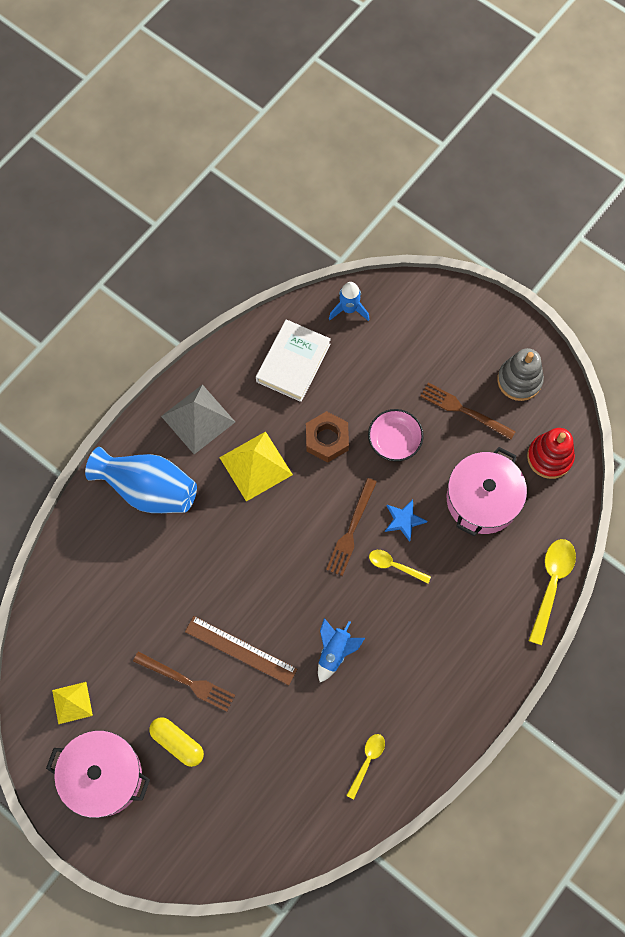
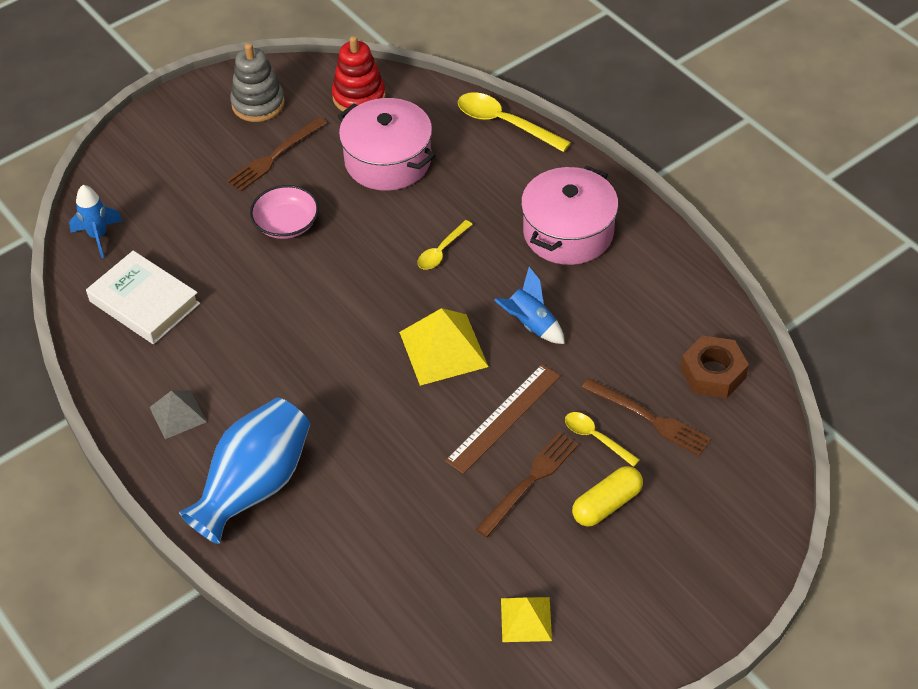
camera: 75 degrees left, 20 degrees down
pink pot [46,730,150,818] -> pink pot moved to [521,166,619,265]
grey pyramid [161,384,235,454] -> grey pyramid [150,390,207,439], size x0.61
yellow pyramid [219,431,293,502] -> yellow pyramid moved to [399,308,488,386]
brown nut [306,411,349,462] -> brown nut moved to [681,335,749,398]
brown fork [326,478,377,576] -> brown fork moved to [581,378,711,456]
yellow spoon [346,734,385,799] -> yellow spoon moved to [565,412,640,467]
blue star [385,499,427,542] -> none

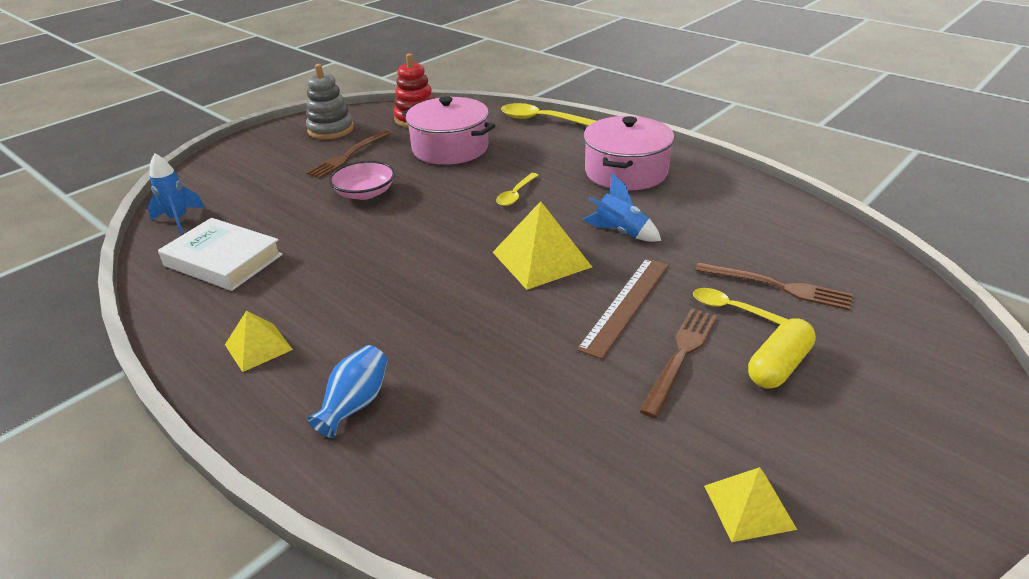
camera: 10 degrees left, 15 degrees down
grey pyramid [150,390,207,439] -> yellow pyramid [225,311,293,372]
blue vase [179,398,310,544] -> blue vase [307,345,388,438], size x0.51
brown nut [681,335,749,398] -> none

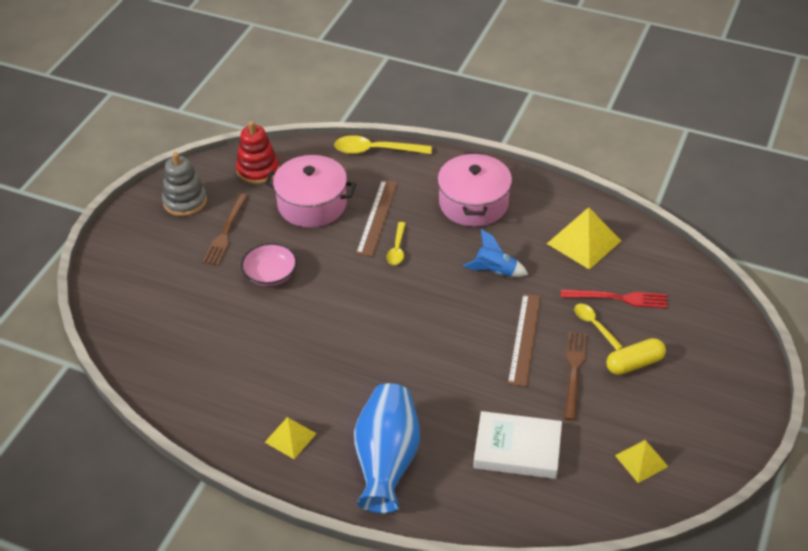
camera: 20 degrees left, 10 degrees up
blue rocket [147,153,205,234] -> none
white book [158,218,283,291] -> white book moved to [473,411,562,479]
blue vase [307,345,388,438] -> blue vase [354,383,420,513], size x1.95
yellow pyramid [493,201,592,290] -> yellow pyramid moved to [547,207,621,270]
yellow spoon [693,288,789,325] -> yellow spoon turned 45 degrees clockwise [574,304,623,350]
brown fork [695,262,852,310] -> red fork [561,289,667,308]
yellow capsule [748,318,816,389] -> yellow capsule turned 45 degrees clockwise [606,338,666,375]
none -> brown ruler [356,180,398,257]

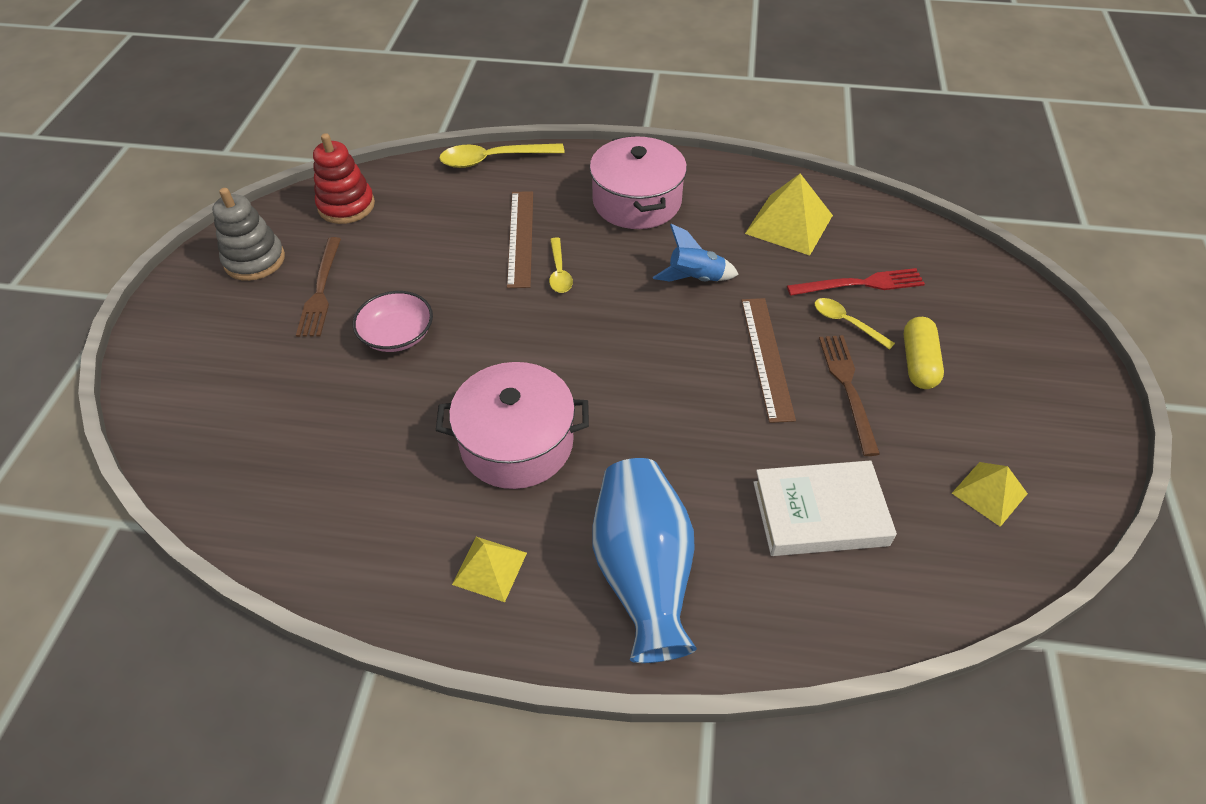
camera: 15 degrees left, 5 degrees up
pink pot [265,155,356,228] -> pink pot moved to [436,362,589,489]
yellow capsule [606,338,666,375] -> yellow capsule turned 45 degrees counterclockwise [903,317,944,389]

